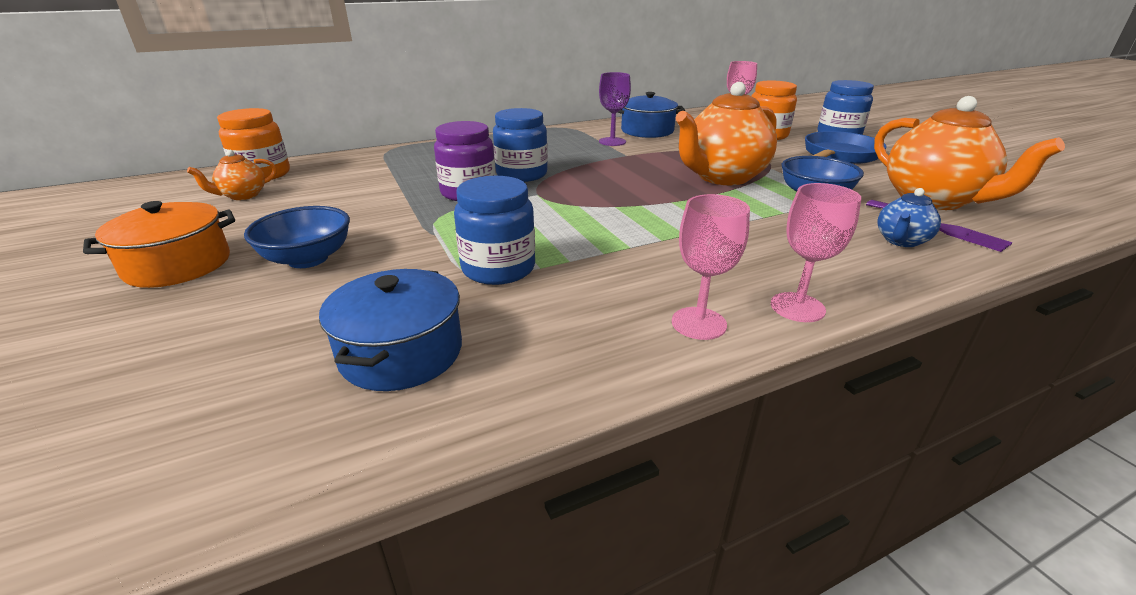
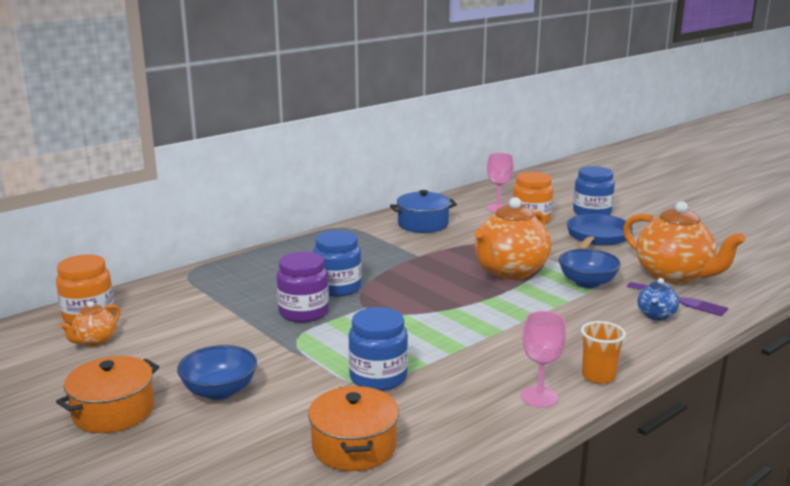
camera: 15 degrees left, 10 degrees down
blue pot [319,269,462,391] -> orange pot [308,386,399,471]
purple goblet [599,72,631,146] -> none
pink goblet [771,183,861,322] -> orange cup [581,321,626,384]

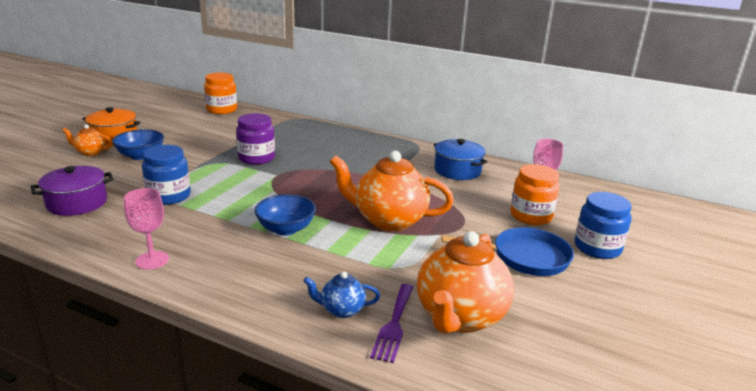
camera: 65 degrees right, 5 degrees up
orange teapot [60,301,120,346] -> orange teapot moved to [62,125,112,156]
orange pot [308,386,399,471] -> purple pot [31,166,113,216]
blue jar [313,230,362,297] -> none
blue bowl [559,249,621,288] -> blue bowl moved to [255,194,316,235]
orange cup [581,321,626,384] -> none

